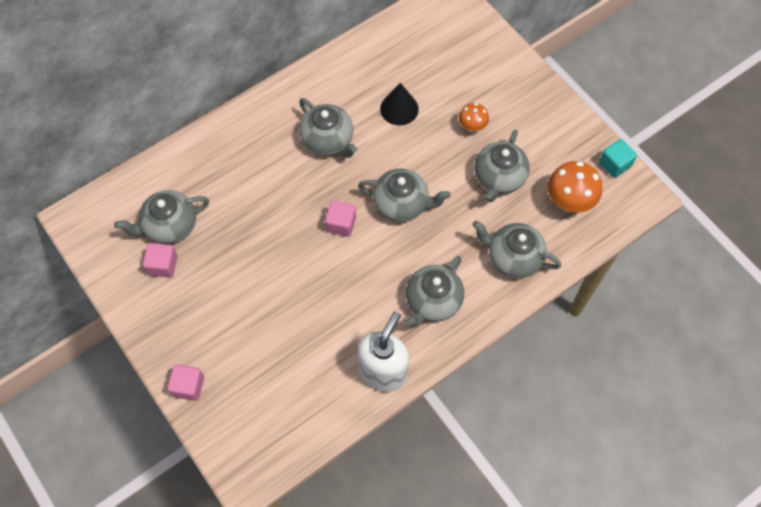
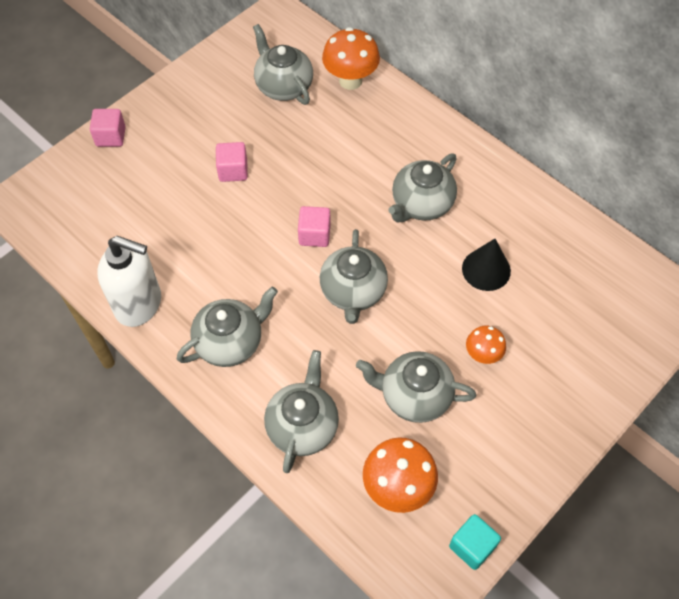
camera: 80 degrees right, 5 degrees down
pink cube [143,243,177,278] -> pink cube moved to [216,142,248,182]
grey teapot [404,256,464,328] -> grey teapot turned 120 degrees clockwise [177,286,278,367]
none -> orange mushroom [322,27,380,90]

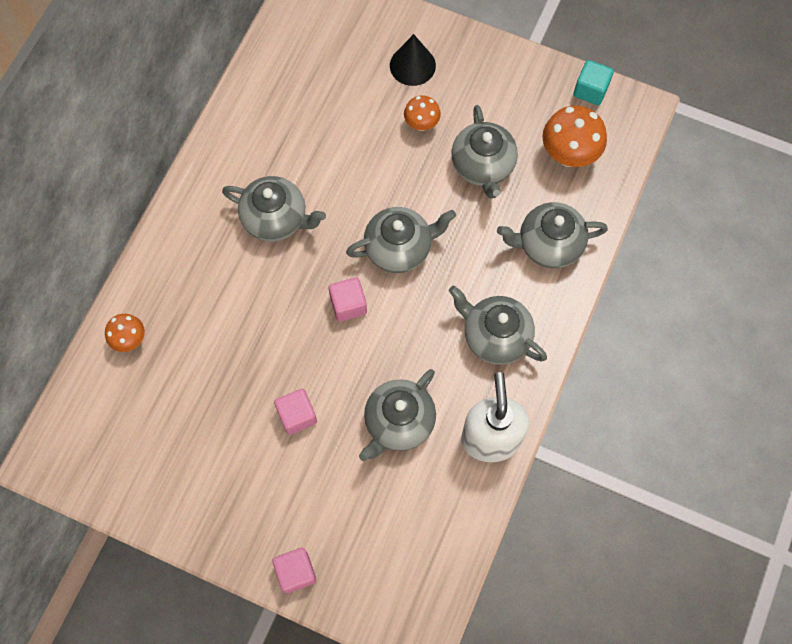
camera: 110 degrees left, 10 degrees up
grey teapot [253,24,313,105] -> grey teapot moved to [359,369,436,461]
orange mushroom [322,27,380,90] -> orange mushroom [105,314,145,352], size x0.59
black cone [462,239,511,291] -> black cone moved to [390,34,436,86]

